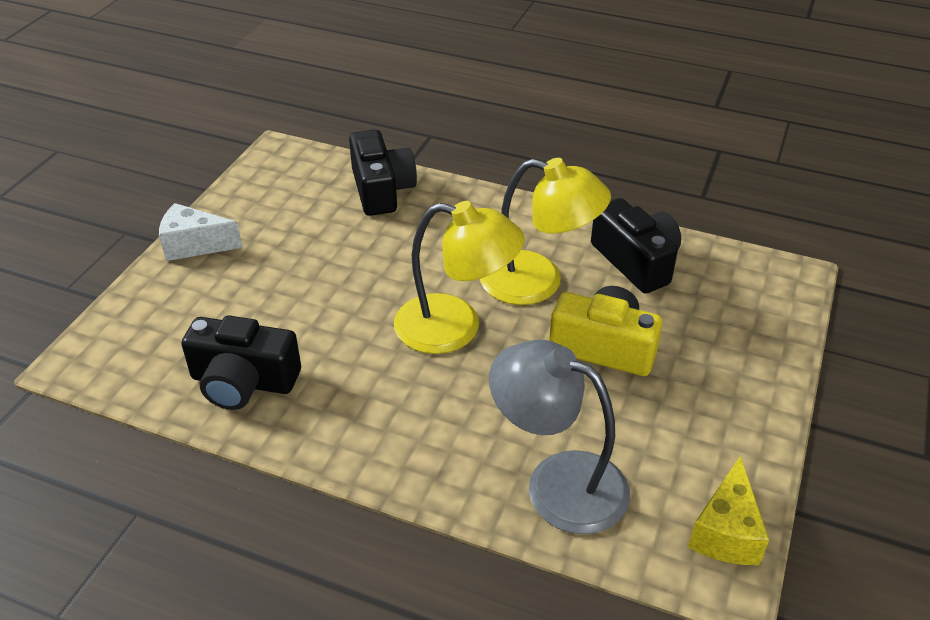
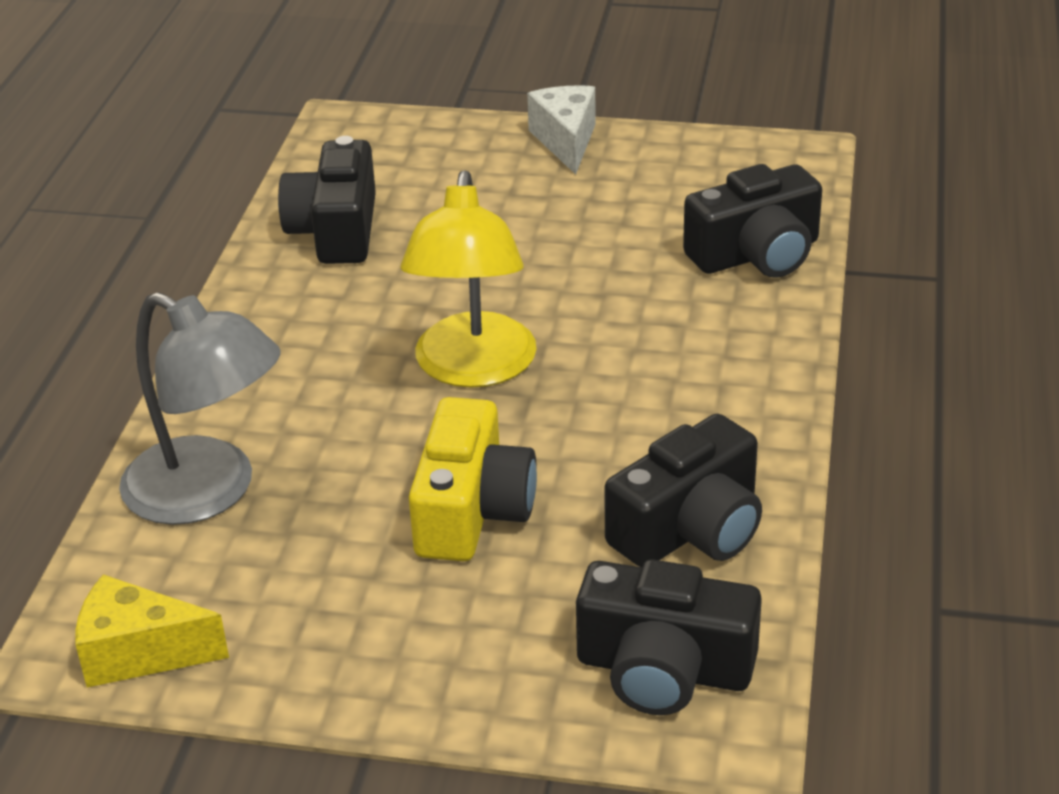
camera: 80 degrees right, 5 degrees down
yellow lamp [480,158,611,305] -> none
grey lamp [489,340,630,534] -> grey lamp turned 105 degrees clockwise [119,292,281,525]
none -> black camera [576,559,762,715]

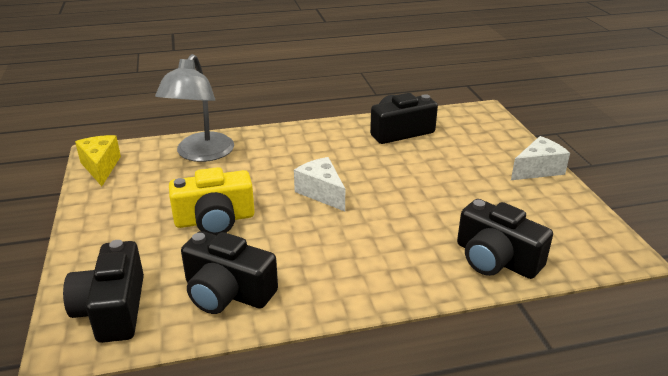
camera: 65 degrees right, 5 degrees down
yellow lamp [401,170,536,388] -> white cheese [294,157,345,211]

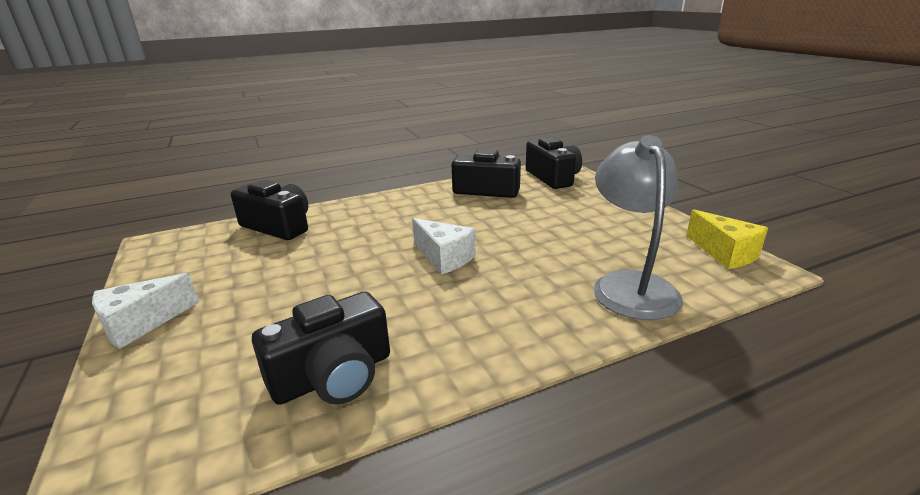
camera: 170 degrees right, 5 degrees down
yellow camera [169,167,255,235] -> none

